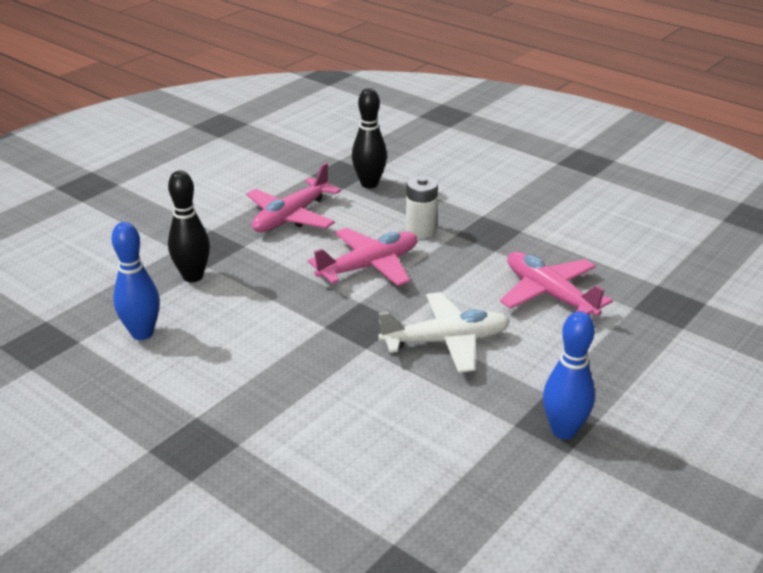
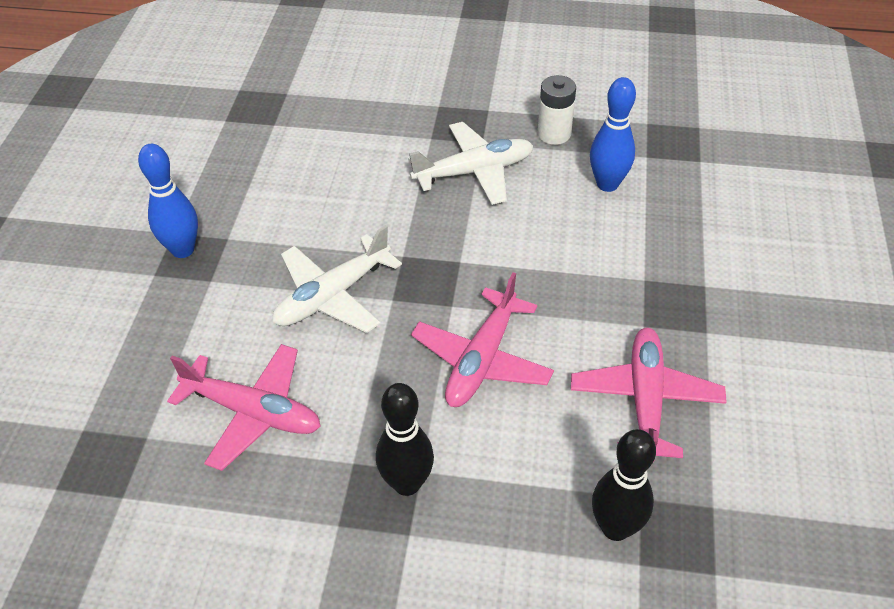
camera: 150 degrees right, 15 degrees up
black bowling pin [168,171,210,282] -> black bowling pin moved to [376,383,434,496]
white battery [406,176,438,238] -> white battery moved to [538,75,576,145]
none -> white plane [408,122,534,205]

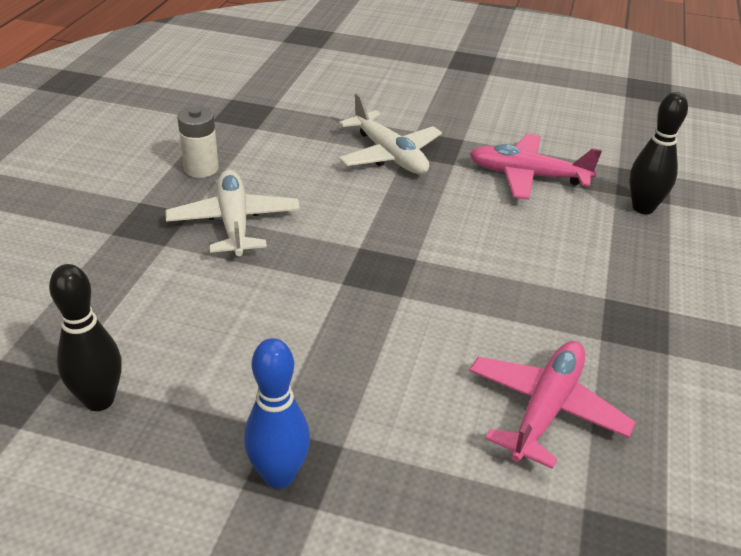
camera: 85 degrees left, 10 degrees down
white plane [273,225,402,333] -> white plane moved to [339,93,442,174]
black bowling pin [376,383,434,496] -> black bowling pin moved to [49,264,122,411]
pink plane [411,272,554,407] -> none
blue bowling pin [590,77,636,192] -> none

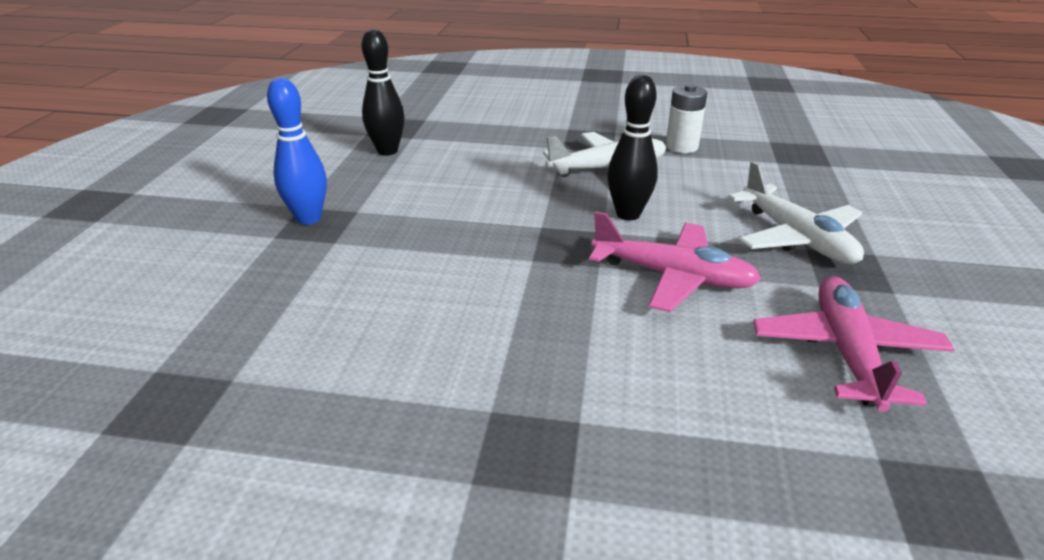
camera: 85 degrees right, 5 degrees down
white plane [339,93,442,174] -> white plane turned 75 degrees counterclockwise [728,161,864,264]
pink plane [469,341,636,469] -> pink plane moved to [589,211,761,312]
black bowling pin [630,92,688,214] -> black bowling pin moved to [607,75,658,220]

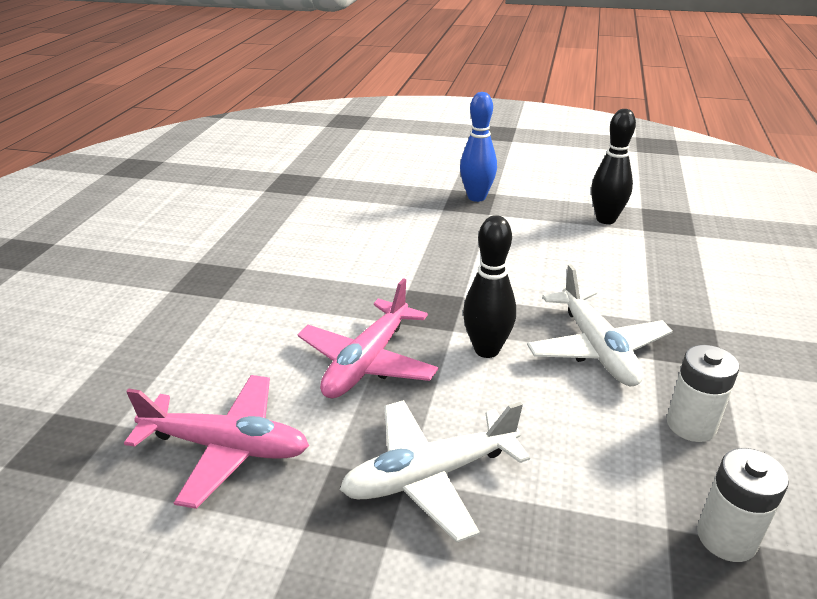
camera: 95 degrees right, 0 degrees up
none -> white battery [697,448,789,562]

